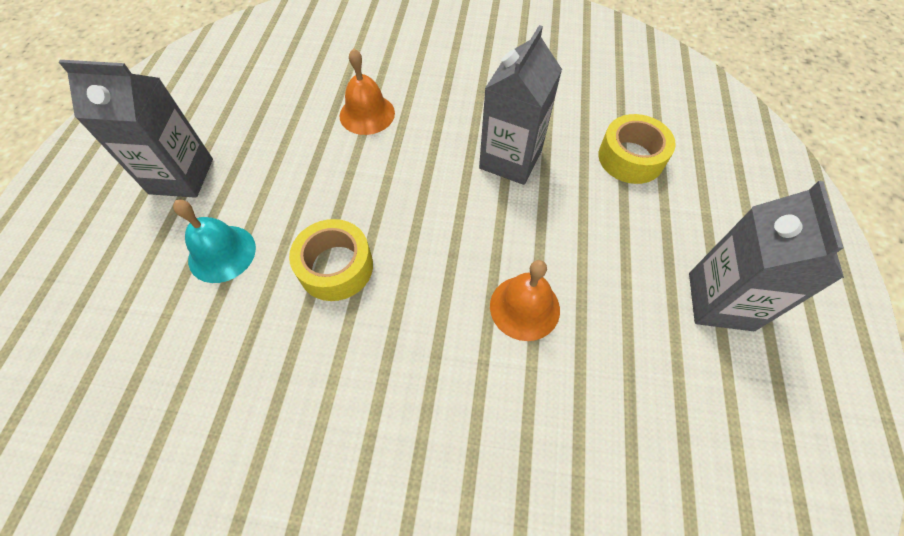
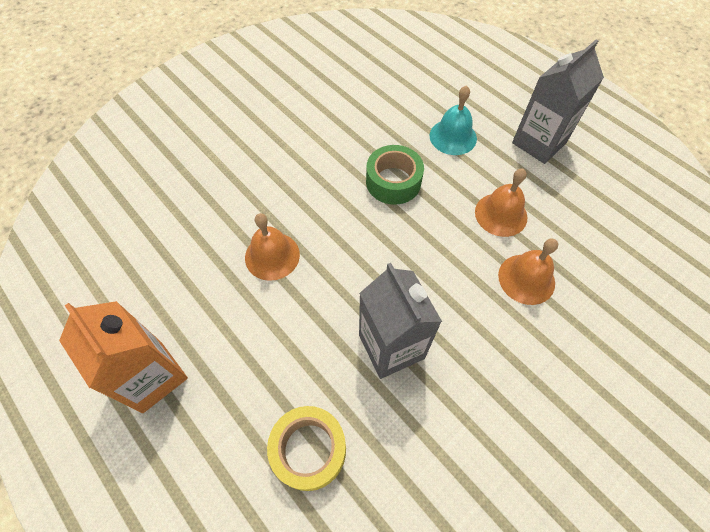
camera: 130 degrees right, 0 degrees up
yellow tape [289,219,373,301] -> green tape [366,145,424,205]
grey carton [689,181,844,331] -> orange carton [59,301,188,413]
none -> orange bell [475,169,527,237]

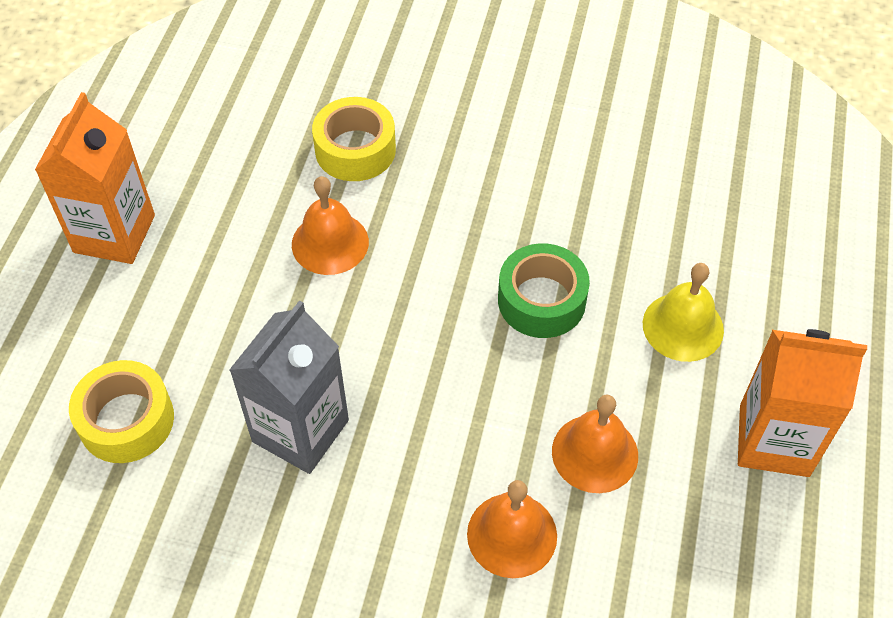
camera: 55 degrees right, 5 degrees down
turquoise bell [430,85,477,155] -> yellow bell [643,263,724,362]
grey carton [512,40,604,164] -> orange carton [738,329,867,477]
none -> yellow tape [312,97,396,181]

